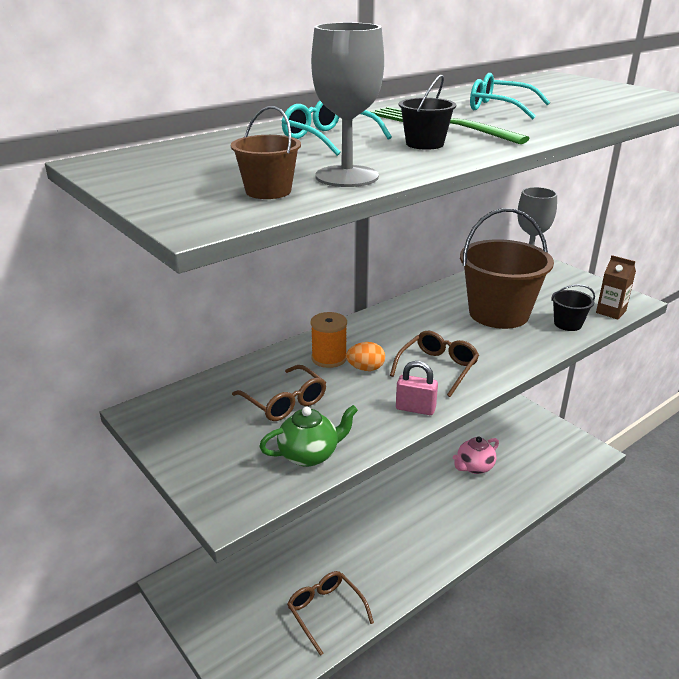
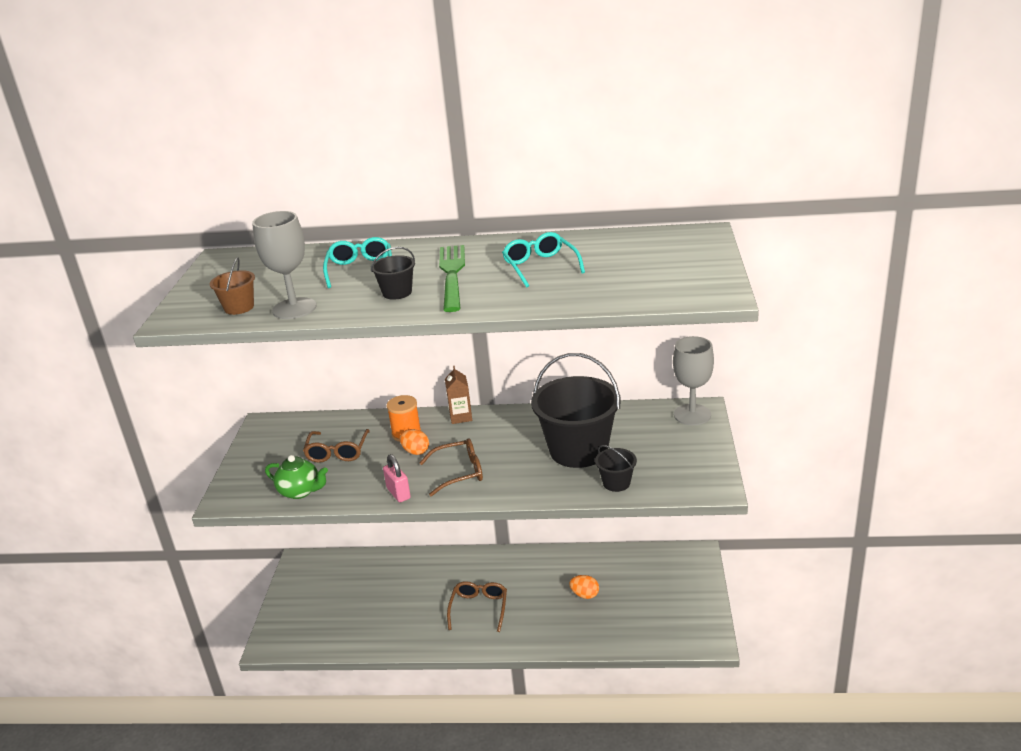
camera: 45 degrees right, 0 degrees up
brown glasses [287,571,374,656] -> brown glasses moved to [447,581,507,632]
pink teapot [453,436,499,474] -> orange egg [569,575,599,599]
brown bucket [460,208,554,329] -> black bucket [531,353,621,468]
brown carton [596,255,636,320] -> brown carton moved to [445,366,472,424]

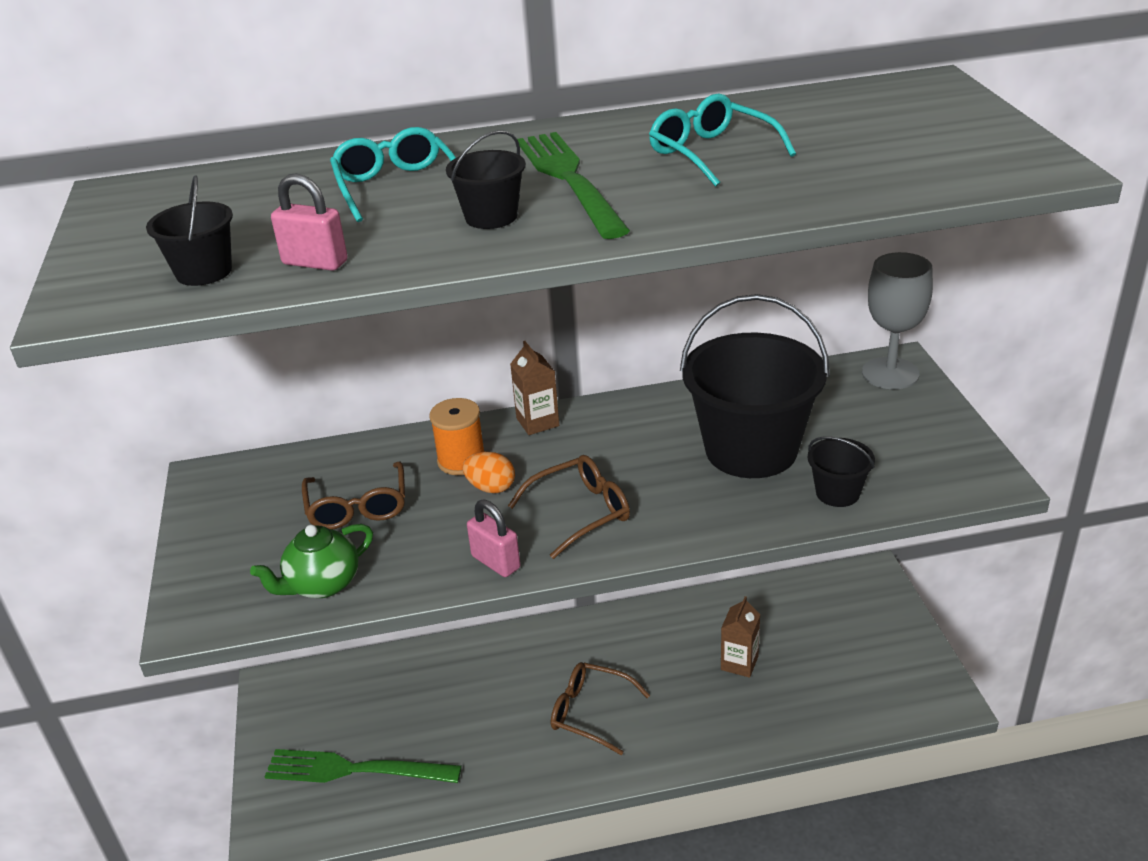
camera: 15 degrees left, 5 degrees up
brown bucket [210,257,255,315] -> black bucket [146,175,233,286]
grey goblet [252,211,316,319] -> pink padlock [271,173,348,271]
green teapot [265,455,328,499] -> green teapot turned 135 degrees clockwise [250,524,373,598]
brown glasses [447,581,507,632] -> brown glasses turned 60 degrees counterclockwise [551,662,650,755]
orange egg [569,575,599,599] -> brown carton [721,596,760,678]
none -> green fork [264,749,462,783]

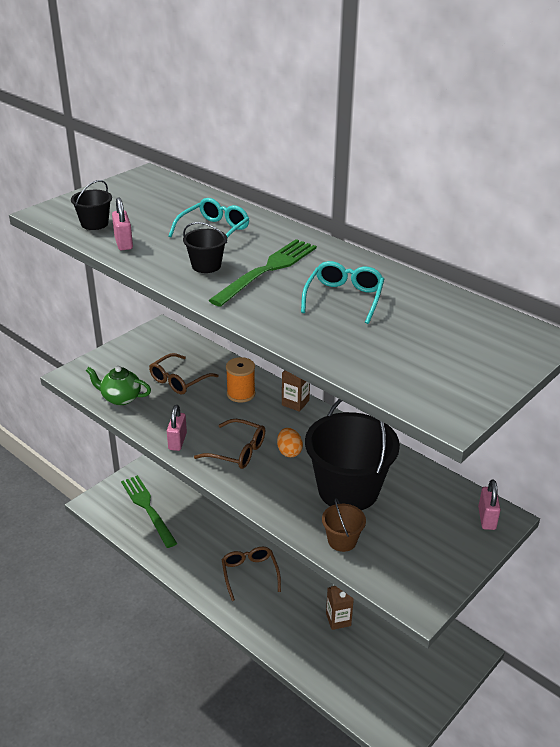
camera: 50 degrees right, 0 degrees up
orange egg [463,451,515,493] -> orange egg moved to [277,428,303,457]
black bucket [808,436,875,507] -> brown bucket [322,498,366,552]
grey goblet [862,252,933,389] -> pink padlock [478,479,501,530]

